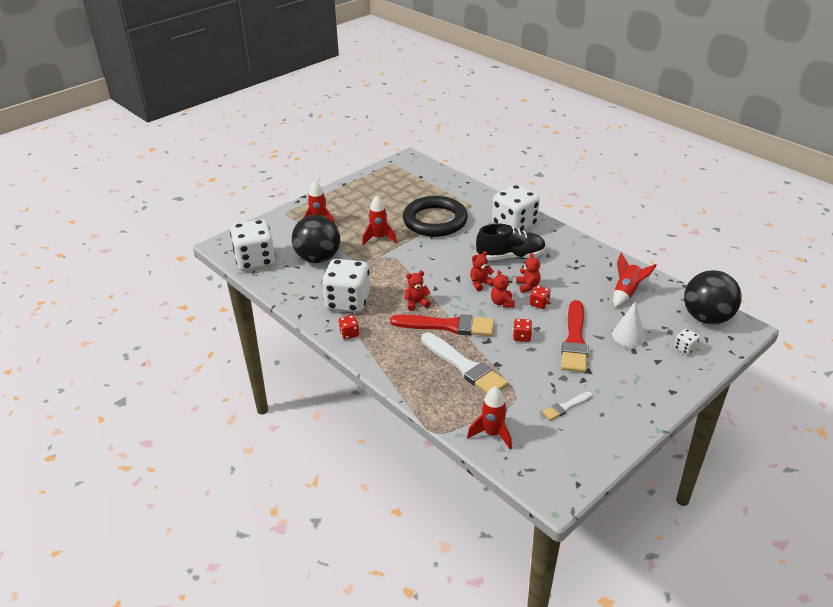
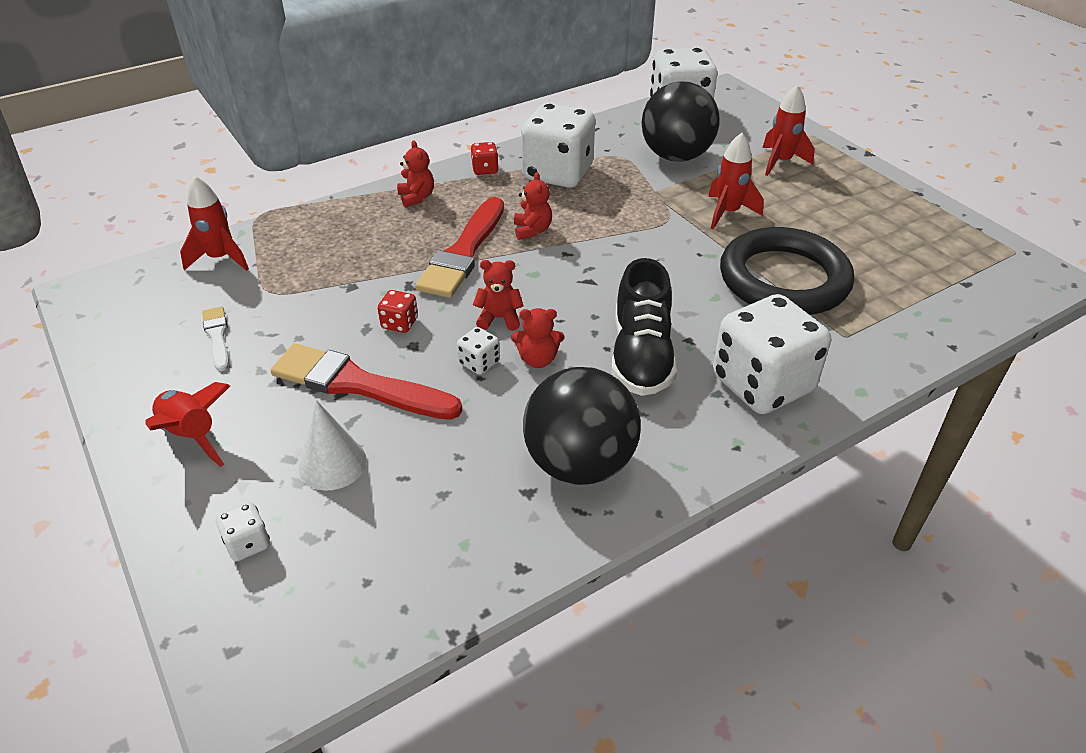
camera: 100 degrees right, 5 degrees up
white brush [421,333,508,394] -> none
red teddy bear [470,251,494,291] -> red teddy bear moved to [397,141,434,207]
red dice [530,285,551,309] -> white dice [457,327,500,375]
red rocket [613,252,657,307] -> red rocket moved to [145,382,230,467]
black ball [684,270,742,325] -> black ball moved to [523,367,641,485]

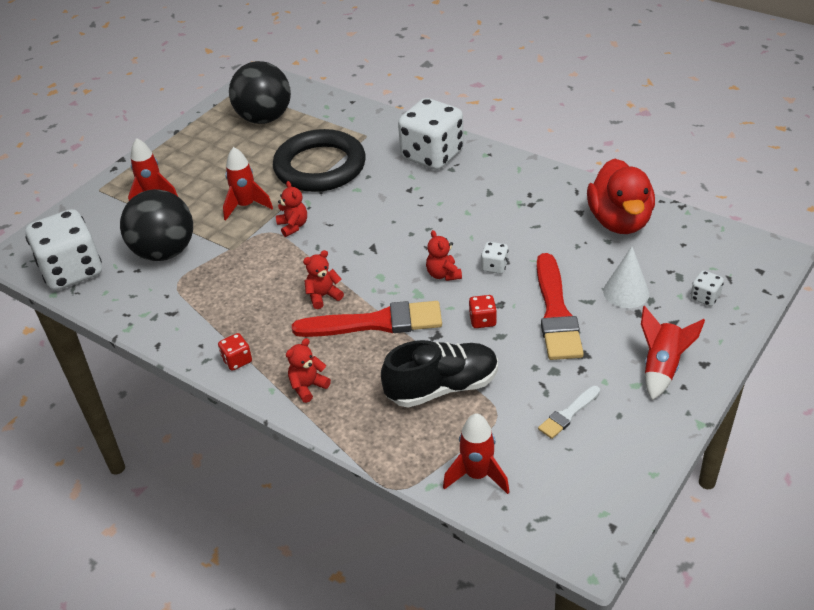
camera: 110 degrees left, 0 degrees up
red teddy bear [512,308,564,368] -> red teddy bear moved to [276,181,307,237]
white dice [521,103,595,188] -> none
black ball [523,367,641,485] -> black ball moved to [229,61,291,124]
black shoe [611,258,677,396] -> black shoe moved to [381,340,498,407]
none -> red duck [587,158,655,234]

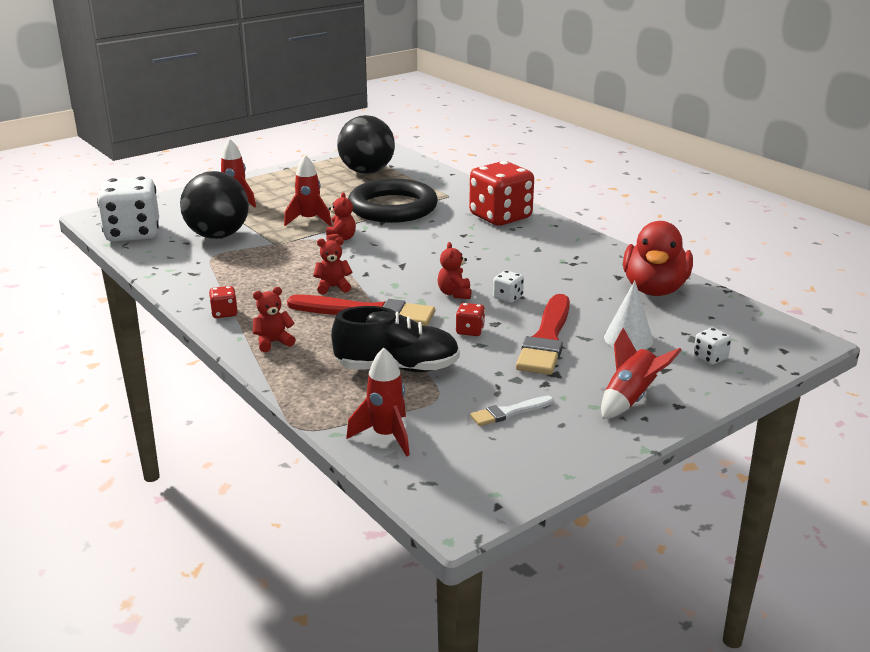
camera: 15 degrees right, 15 degrees down
white dice [398,98,464,170] -> red dice [469,161,534,226]

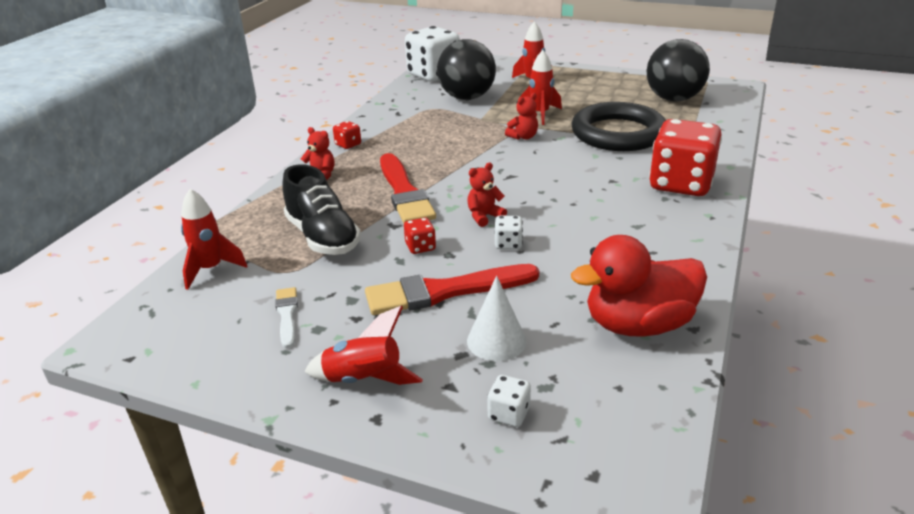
camera: 60 degrees right, 5 degrees up
red teddy bear [313,237,352,294] -> none
white brush [470,396,553,426] -> white brush turned 45 degrees clockwise [275,287,298,348]

